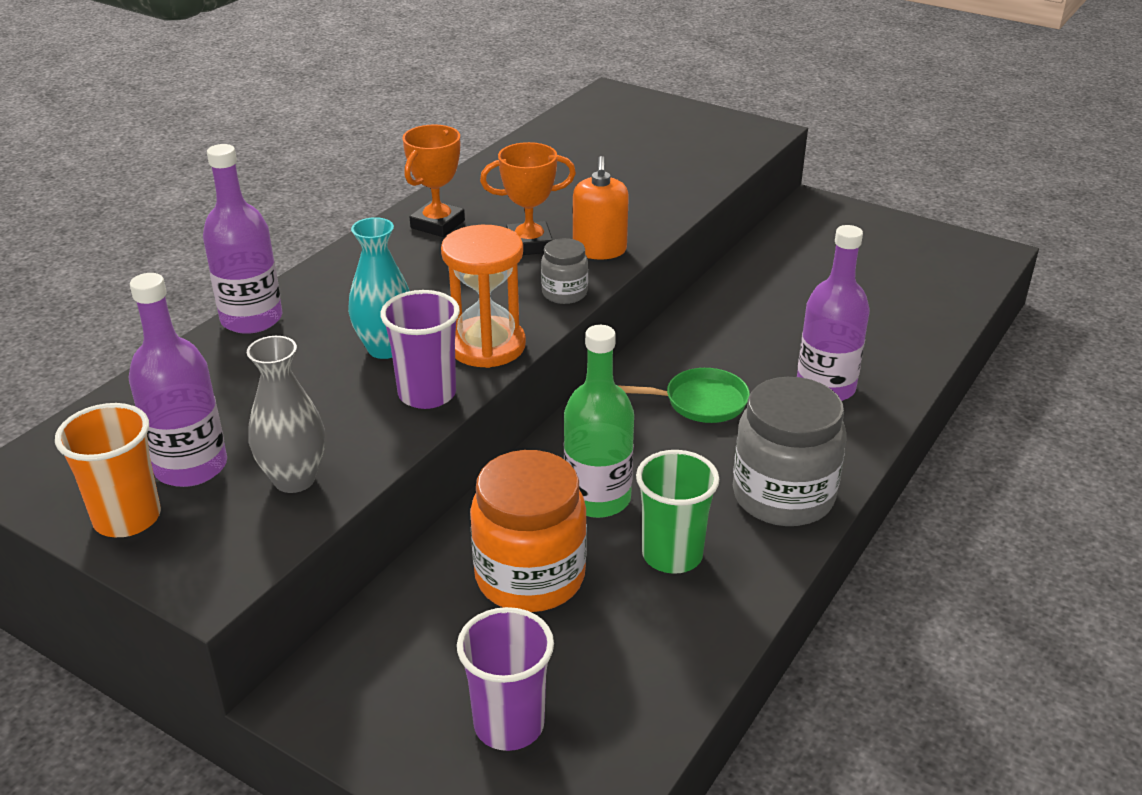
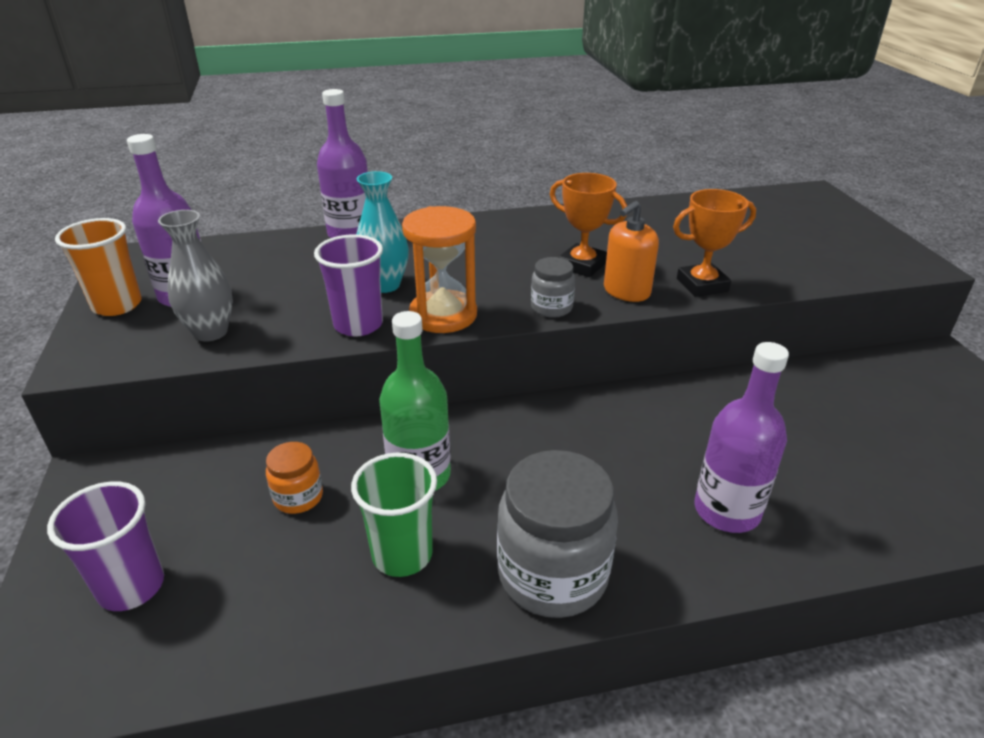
camera: 45 degrees right, 0 degrees up
orange trophy [403,125,465,237] -> orange trophy moved to [673,189,756,297]
orange jar [470,450,587,612] -> orange jar [266,442,323,514], size x0.50
green pan [617,368,750,423] -> none

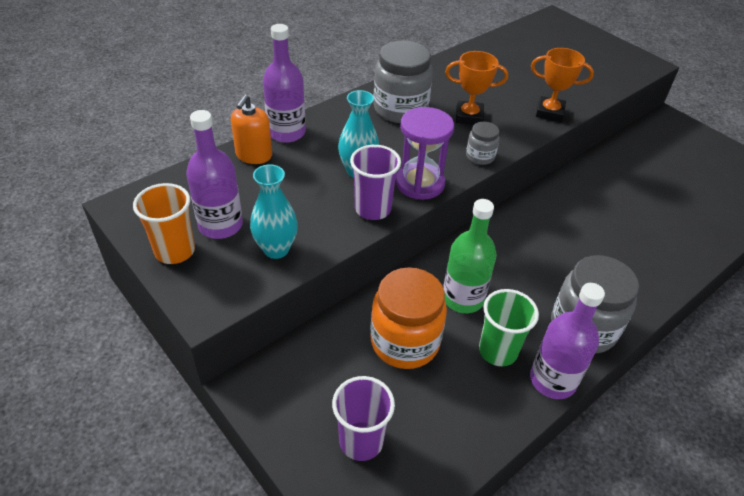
camera: 30 degrees left, 10 degrees up
grey vase [158,210,232,342] -> turquoise vase [250,164,298,259]
orange jar [266,442,323,514] -> orange jar [370,267,447,369], size x2.00
orange hourglass [402,206,477,333] -> purple hourglass [396,107,454,200]
orange soap dispenser [604,201,659,302] -> orange soap dispenser moved to [231,94,272,164]
orange trophy [673,189,756,297] -> orange trophy turned 60 degrees clockwise [531,48,594,122]
purple bottle [694,342,789,533] -> purple bottle moved to [530,283,605,399]
none -> grey jar [374,40,433,123]

